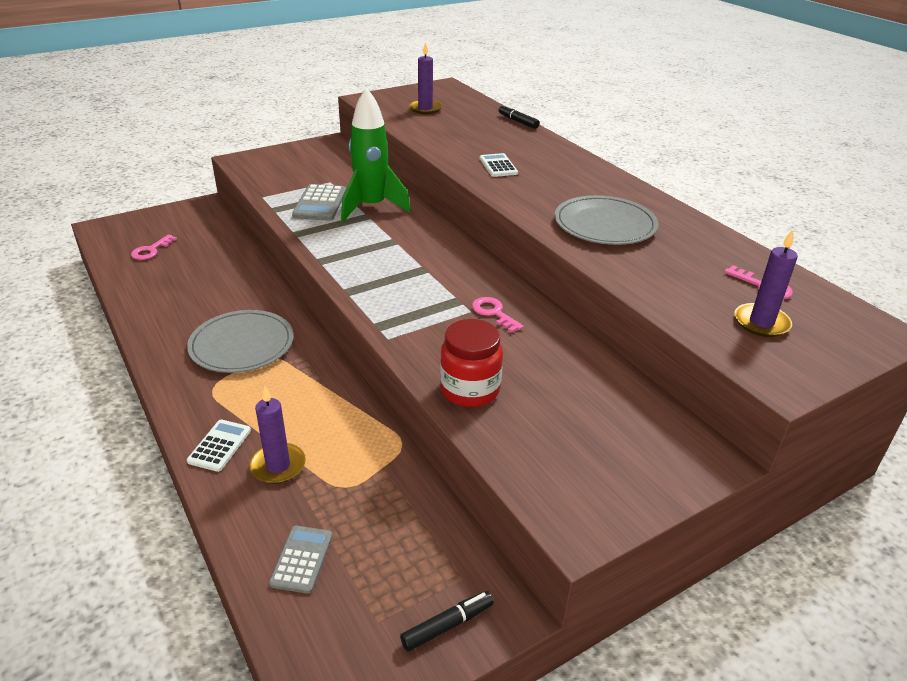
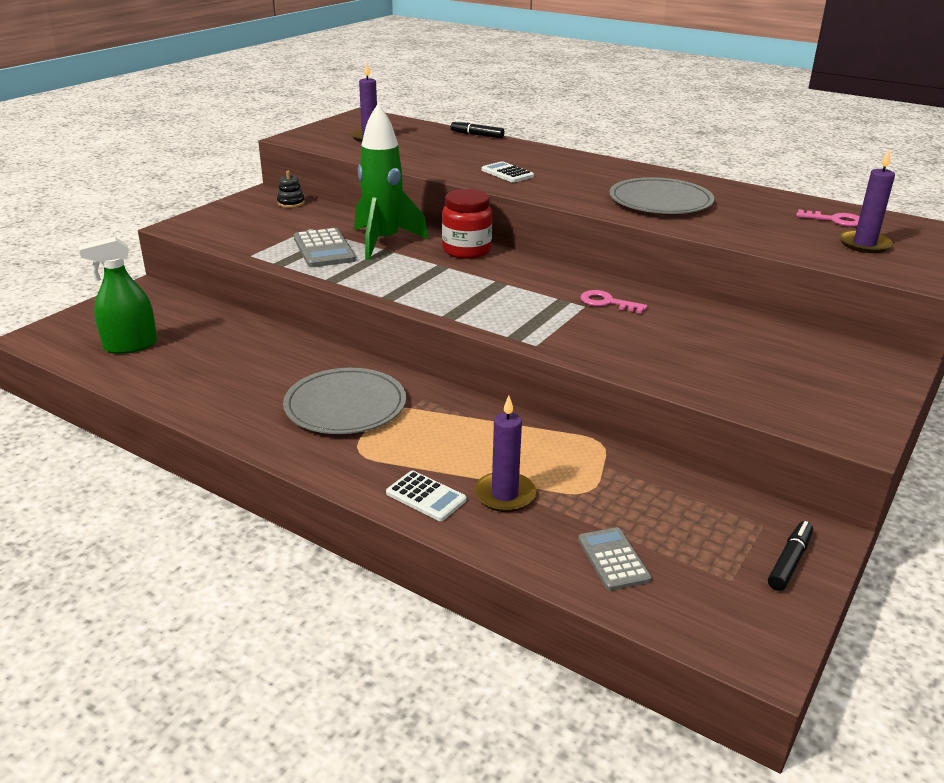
camera: 25 degrees left, 5 degrees down
pink key [131,234,177,260] -> green spray bottle [78,237,157,354]
white calculator [187,420,251,472] -> white calculator turned 135 degrees clockwise [386,470,467,521]
red jar [440,319,503,407] -> red jar moved to [442,189,492,259]
none -> black stacking toy [277,171,305,208]

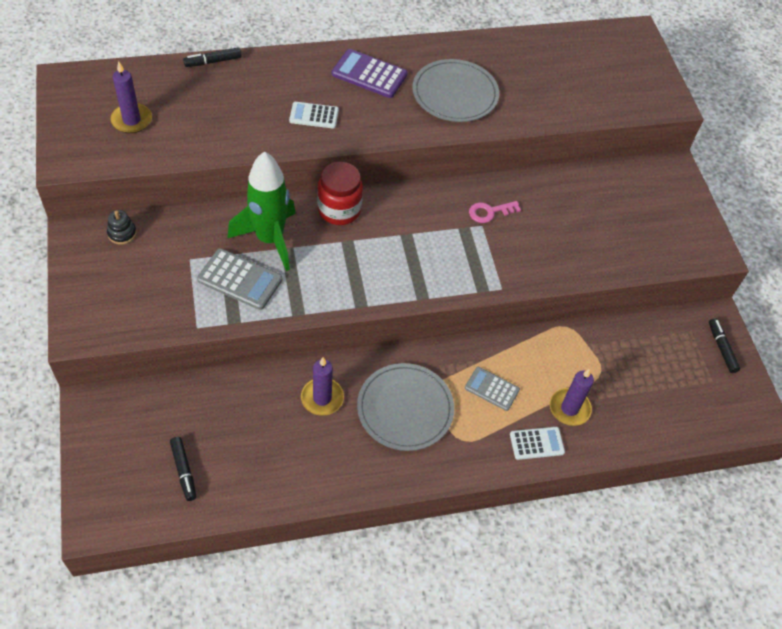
camera: 50 degrees left, 25 degrees up
green spray bottle [78,237,157,354] -> black marker [170,437,196,501]
grey calculator [578,527,651,591] -> grey calculator moved to [465,367,520,411]
pink key [796,209,860,227] -> none
purple candle [839,149,895,253] -> purple candle moved to [301,357,344,416]
none -> purple calculator [332,49,407,98]

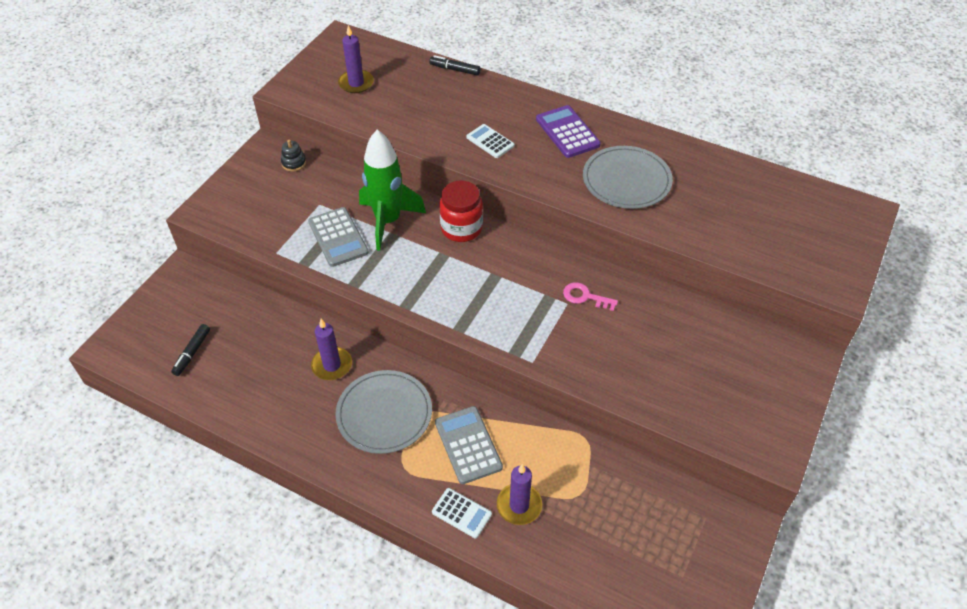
camera: 45 degrees right, 5 degrees down
grey calculator [465,367,520,411] -> grey calculator [435,406,503,484], size x1.51
black marker [709,318,740,373] -> none

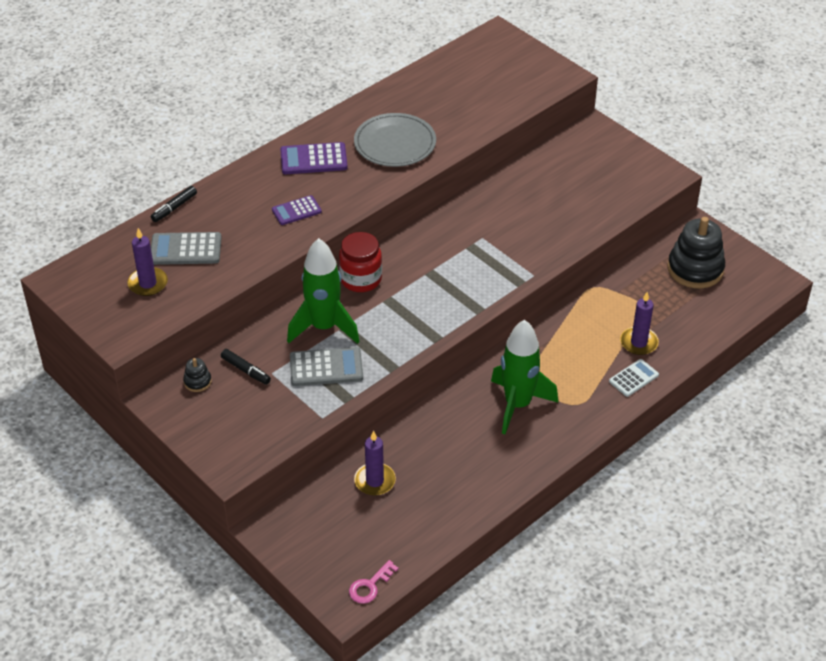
camera: 70 degrees left, 5 degrees down
black marker [171,324,210,376] -> black marker moved to [221,349,271,385]
purple candle [311,319,352,380] -> purple candle moved to [354,431,396,496]
grey plate [335,370,432,454] -> green rocket [491,320,558,434]
grey calculator [435,406,503,484] -> grey calculator moved to [151,232,222,265]
white calculator [466,124,514,158] -> purple calculator [272,195,322,225]
pink key [563,282,618,311] -> pink key moved to [349,560,399,604]
none -> black stacking toy [668,217,725,288]

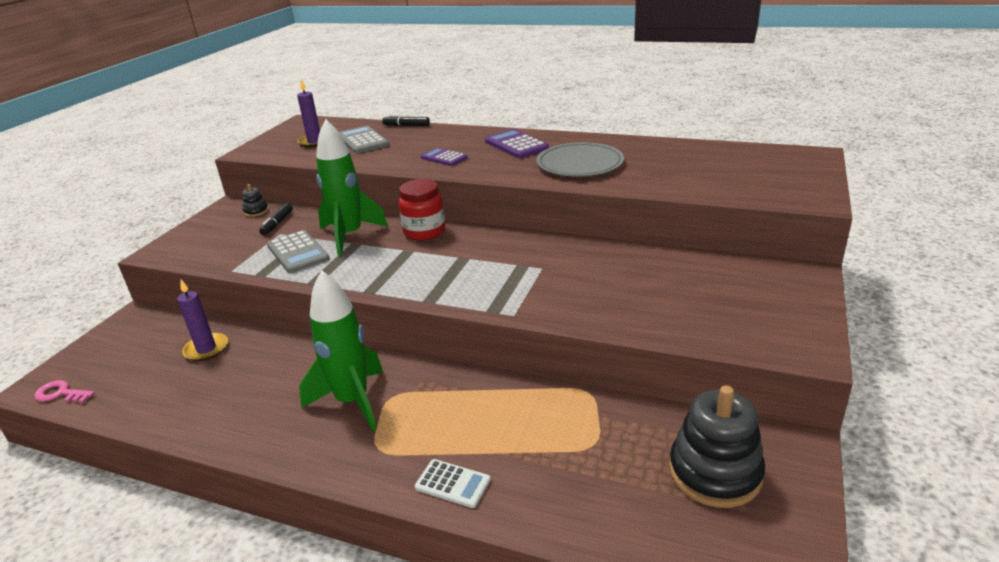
camera: 65 degrees right, 15 degrees down
purple candle [620,292,659,355] -> none

